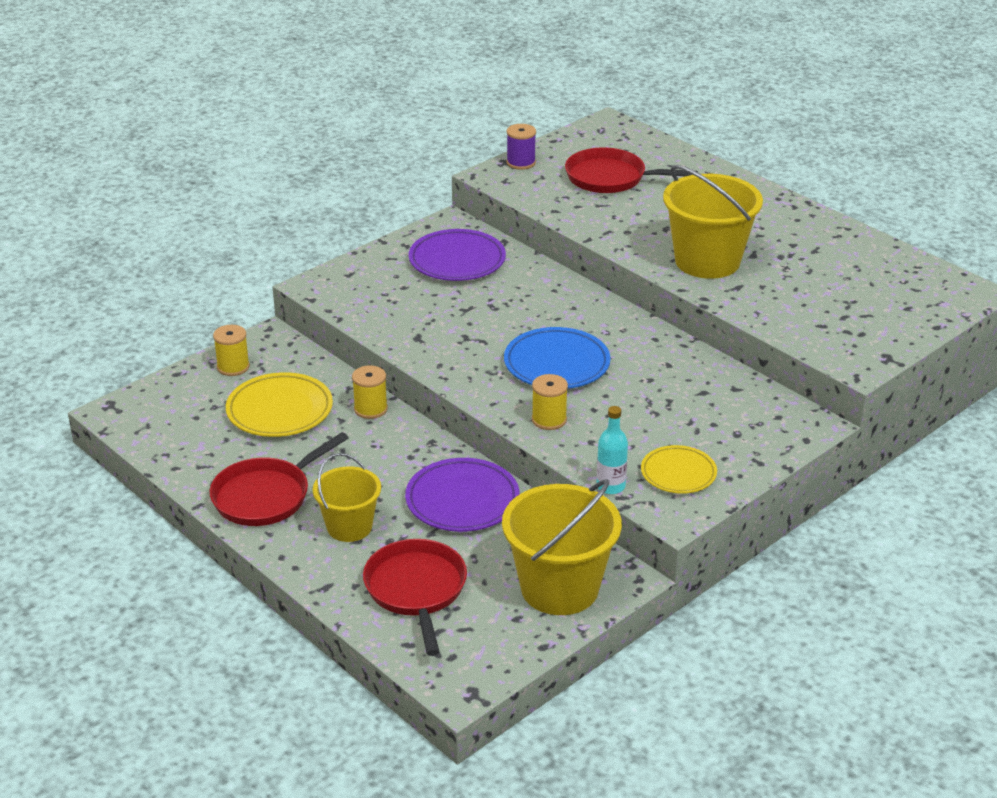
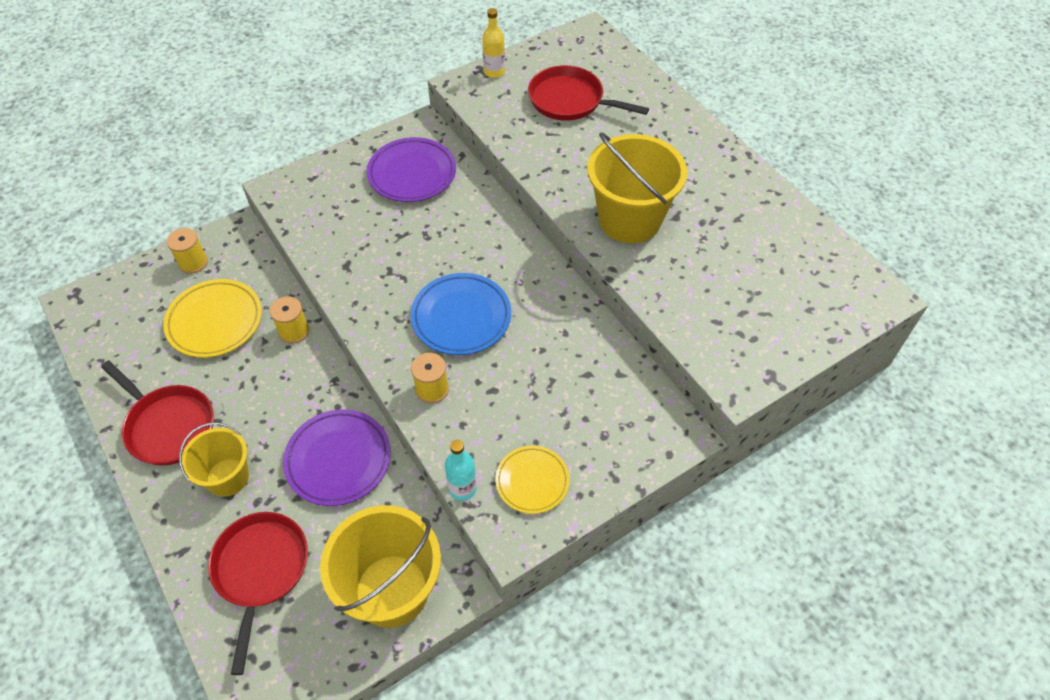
camera: 10 degrees right, 20 degrees up
red pan [209,432,348,526] -> red pan turned 105 degrees counterclockwise [101,361,214,466]
purple spool [507,124,536,170] -> yellow bottle [482,8,505,78]

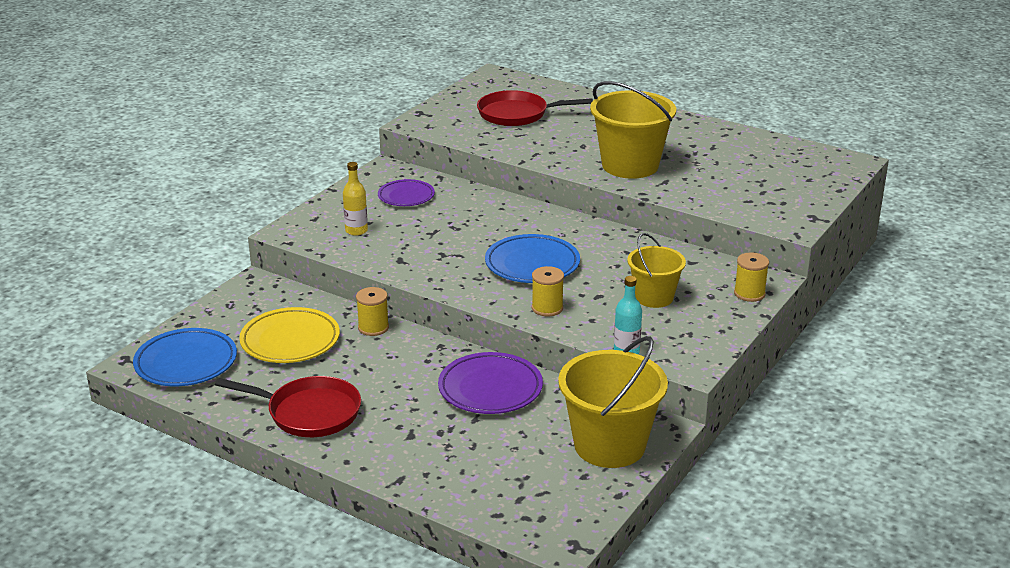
camera: 25 degrees left, 25 degrees down
yellow spool [167,228,208,274] -> yellow spool moved to [734,252,769,302]
yellow bucket [179,422,249,497] -> yellow bucket moved to [627,233,686,308]
red pan [208,512,308,675] -> none
purple plate [367,137,456,202] -> purple plate [378,179,435,206], size x0.65
yellow bottle [482,8,505,78] -> yellow bottle moved to [343,162,368,236]
yellow plate [495,446,570,514] -> none
none -> blue plate [133,328,237,386]

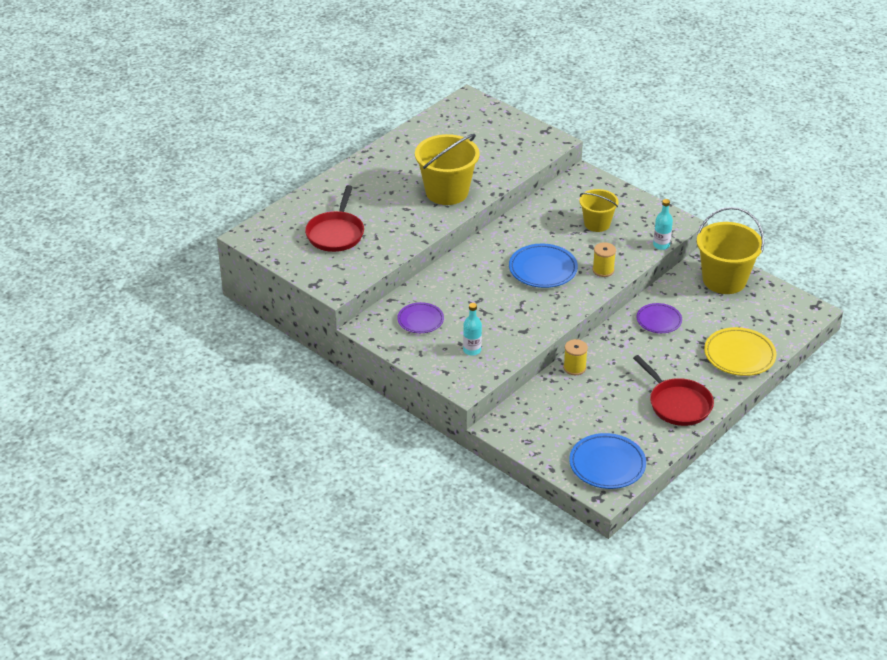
camera: 80 degrees left, 10 degrees up
red pan [215,376,361,437] -> red pan turned 120 degrees clockwise [633,355,714,426]
yellow plate [239,307,340,363] -> yellow plate moved to [704,327,777,376]
yellow bottle [343,162,368,236] -> turquoise bottle [463,303,482,356]
purple plate [438,352,543,414] -> purple plate [637,303,682,333], size x0.65
yellow spool [734,252,769,302] -> none

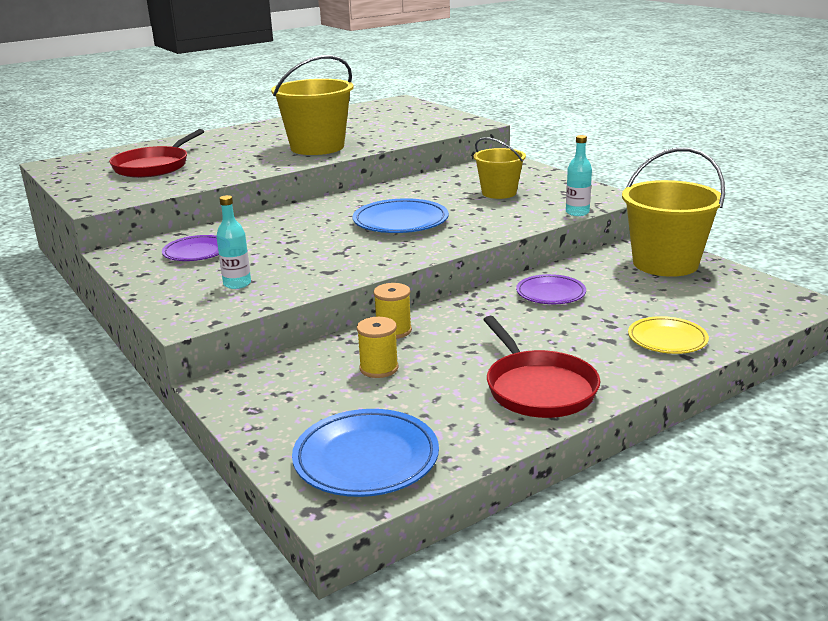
camera: 15 degrees right, 15 degrees down
yellow spool [592,242,616,277] -> yellow spool moved to [357,317,399,378]
yellow plate [704,327,777,376] -> yellow plate [628,316,709,354], size x0.65

